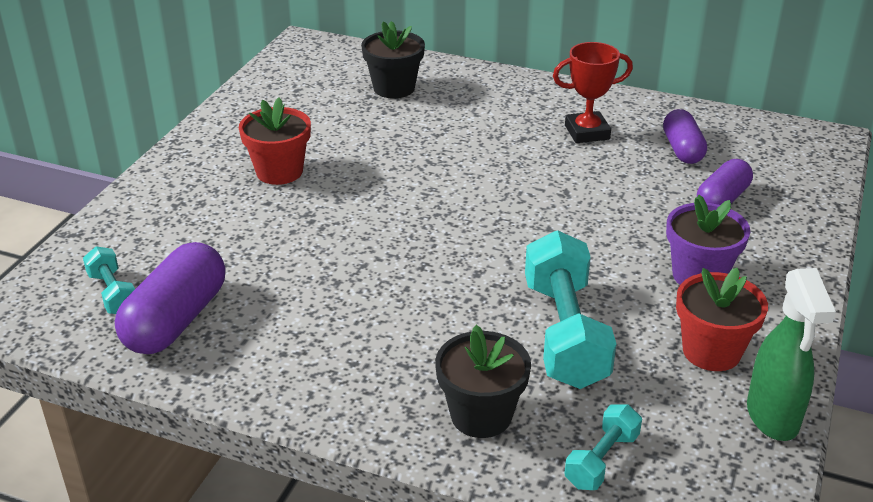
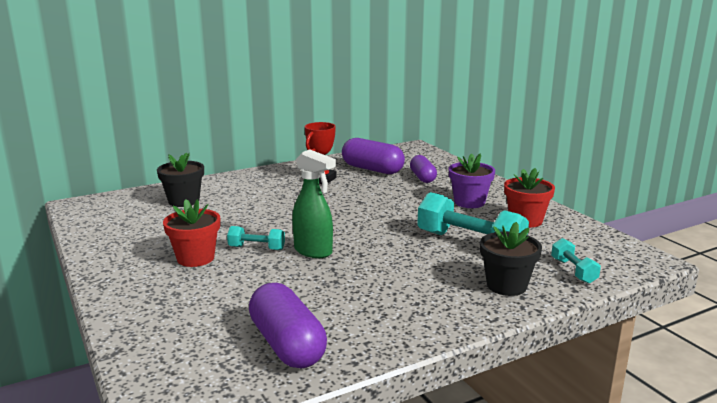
camera: 50 degrees left, 15 degrees down
turquoise dumbbell [83,246,135,314] -> turquoise dumbbell moved to [227,226,285,250]
purple capsule [663,109,707,164] -> purple capsule [342,138,405,174], size x1.56
green spray bottle [747,268,836,441] -> green spray bottle moved to [292,149,336,258]

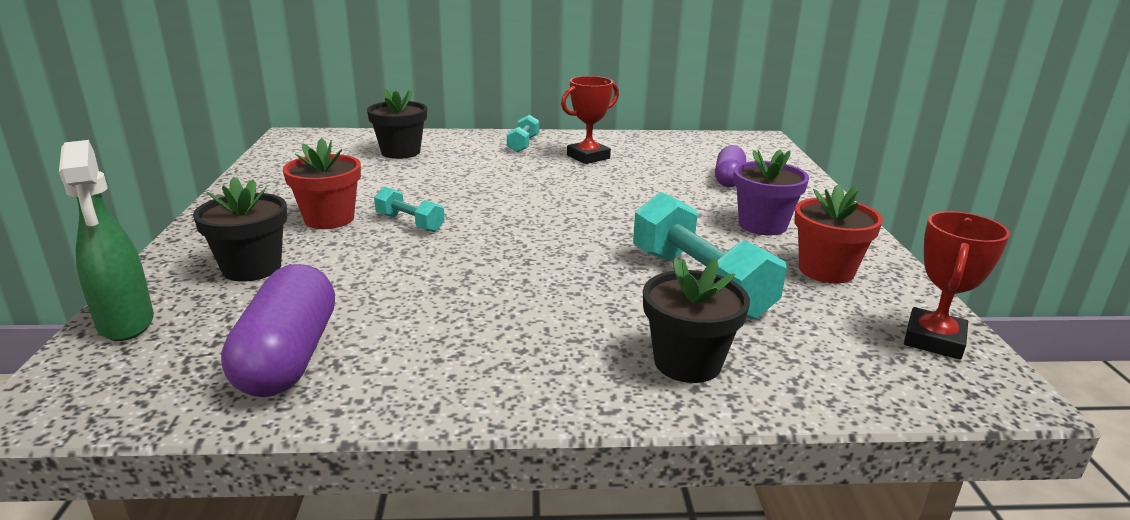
camera: 25 degrees right, 5 degrees up
green spray bottle [292,149,336,258] -> green spray bottle moved to [59,140,154,341]
purple capsule [342,138,405,174] -> none
turquoise dumbbell [551,238,601,284] -> turquoise dumbbell moved to [507,115,539,152]
none -> black flower pot [193,177,287,282]
none -> red trophy [904,211,1010,360]

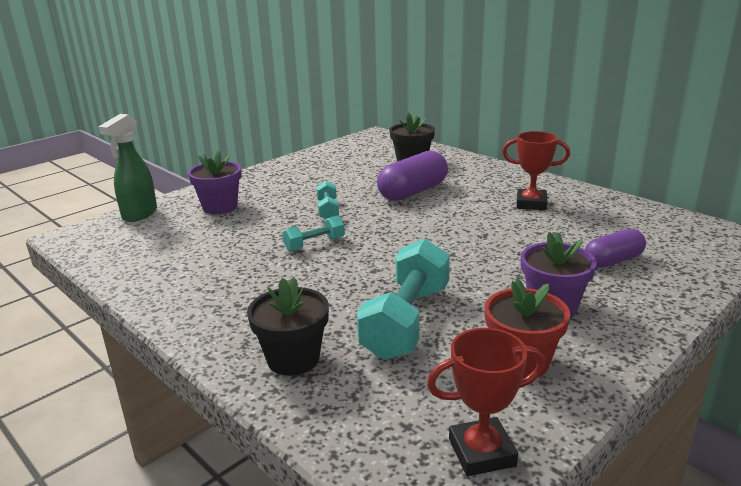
camera: 50 degrees right, 0 degrees up
black flower pot [193,177,287,282] -> purple flower pot [188,150,241,214]
purple capsule [221,264,335,397] -> purple capsule moved to [377,151,448,201]
red flower pot [283,138,361,229] -> none
turquoise dumbbell [507,115,539,152] -> turquoise dumbbell moved to [282,215,345,251]

